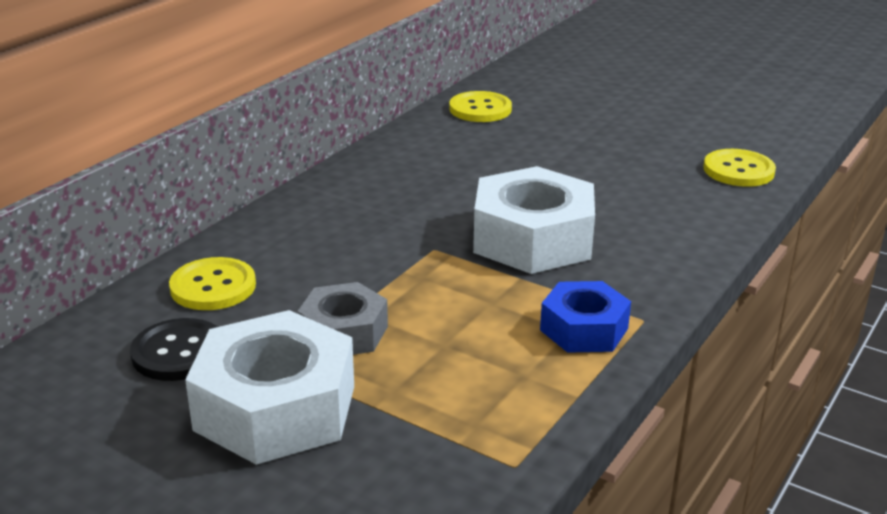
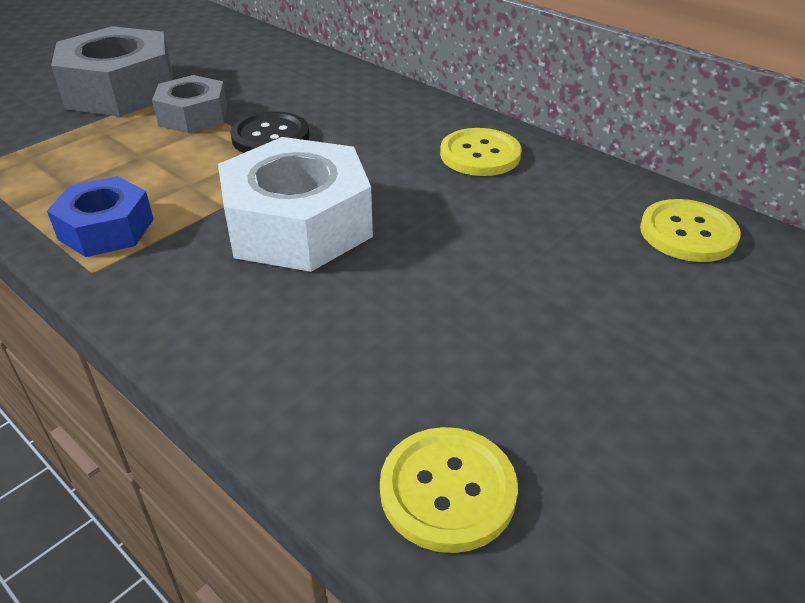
camera: 100 degrees right, 10 degrees up
black button [130,318,218,381] -> black button moved to [230,112,309,153]
yellow button [169,257,256,310] -> yellow button moved to [440,128,521,176]
white nut [185,310,354,465] -> grey nut [51,26,173,117]

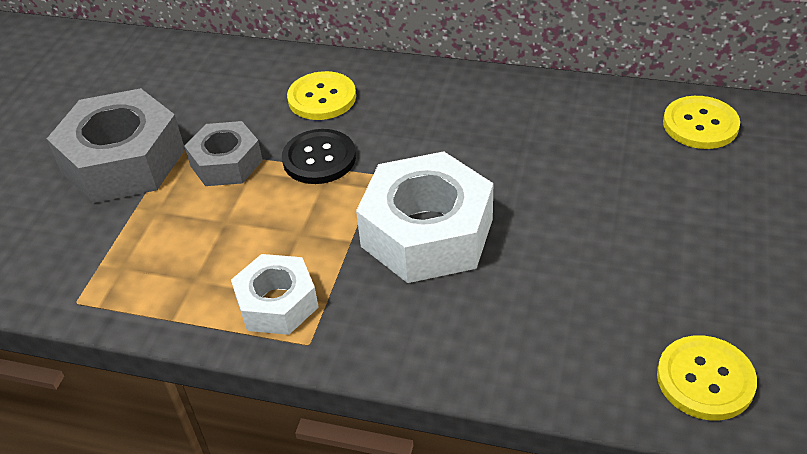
camera: 25 degrees left, 5 degrees up
blue nut [47,176,154,257] -> white nut [231,254,319,335]
yellow button [440,128,521,176] -> yellow button moved to [287,71,356,120]

